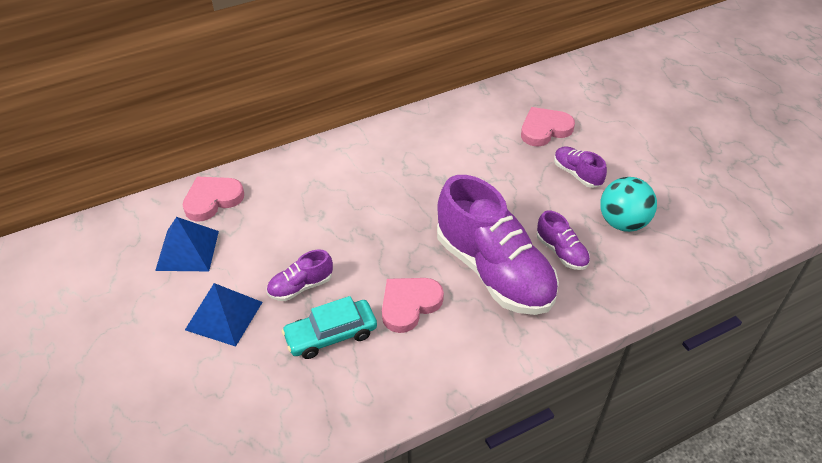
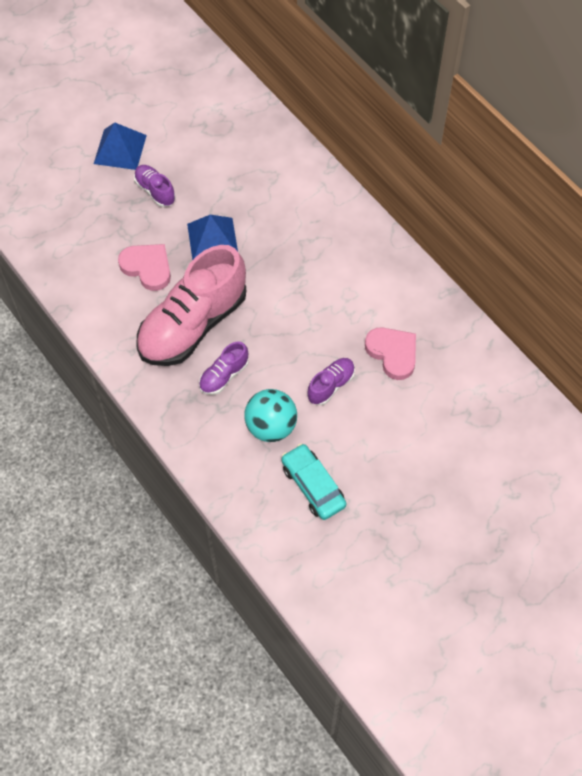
camera: 80 degrees right, 15 degrees up
blue pyramid [155,217,219,271] -> blue pyramid moved to [187,215,238,260]
pink heart [183,176,244,221] -> none
turquoise car [282,296,377,359] -> turquoise car moved to [281,444,347,520]
purple shoe [437,175,559,315] -> pink shoe [136,245,246,366]

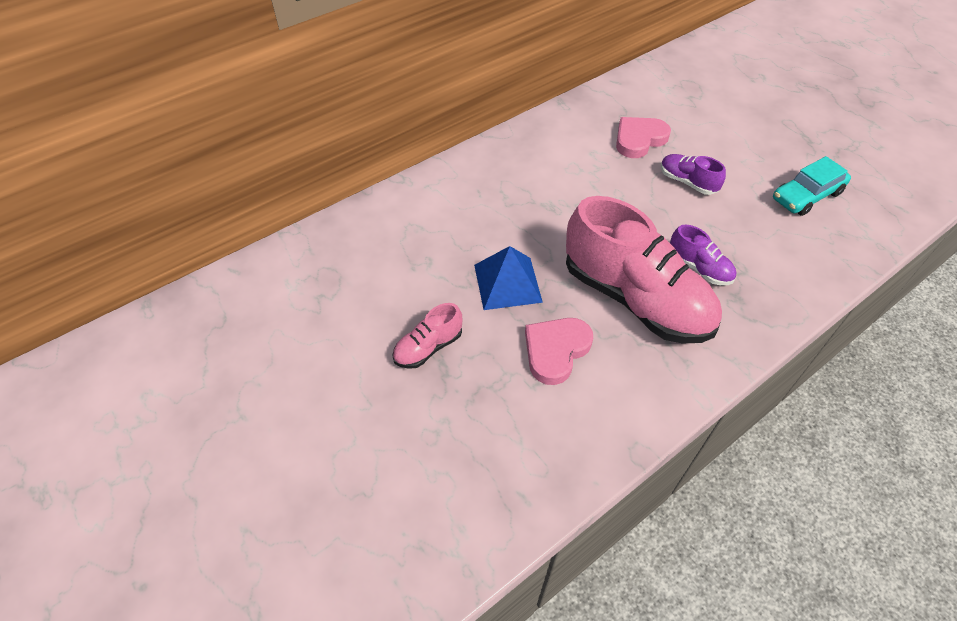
camera: 90 degrees left, 10 degrees down
blue pyramid [94,123,147,170] -> none
purple shoe [134,165,176,207] -> pink shoe [392,303,462,369]
turquoise ball [244,389,297,442] -> none

